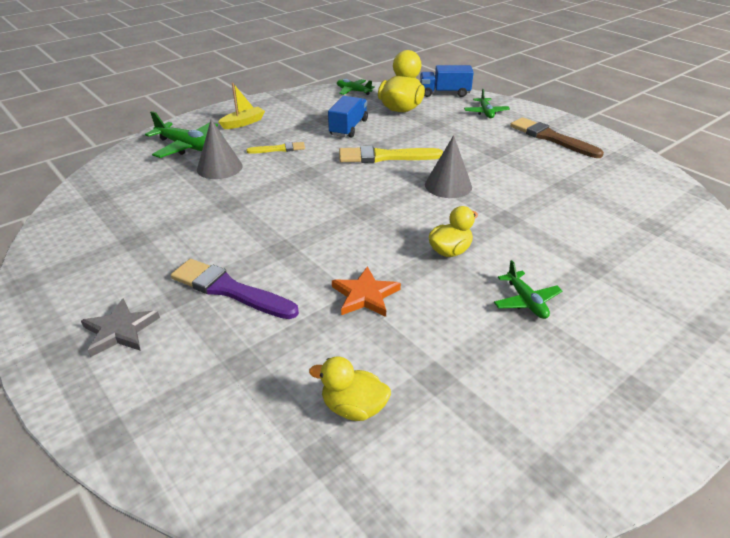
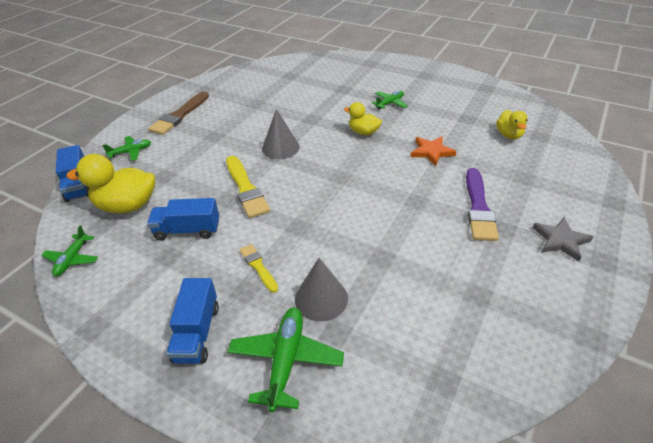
camera: 110 degrees left, 5 degrees up
yellow boat [218,83,265,129] -> blue truck [166,278,219,364]

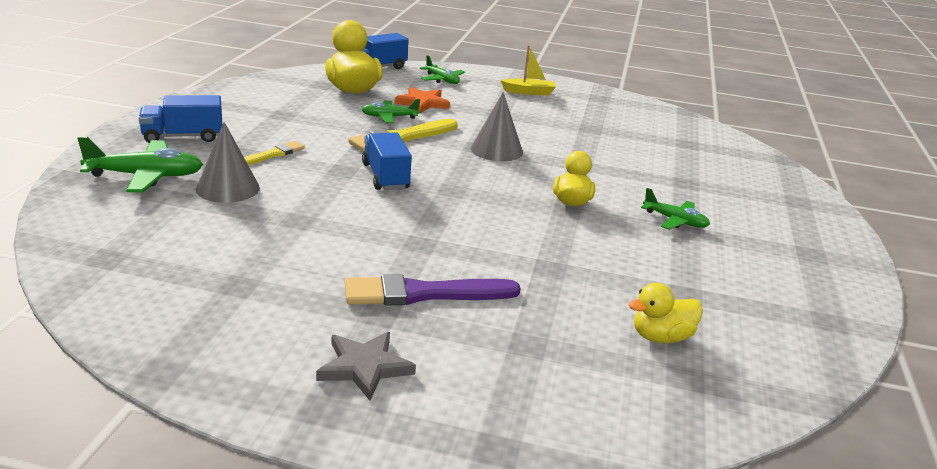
camera: 70 degrees right, 15 degrees down
green plane [41,225,98,276] -> green plane moved to [362,99,420,123]
blue truck [147,198,219,241] -> blue truck moved to [362,132,412,190]
brown brush [148,91,209,135] -> yellow boat [500,45,556,95]
orange star [410,136,457,166] -> orange star moved to [395,87,450,113]

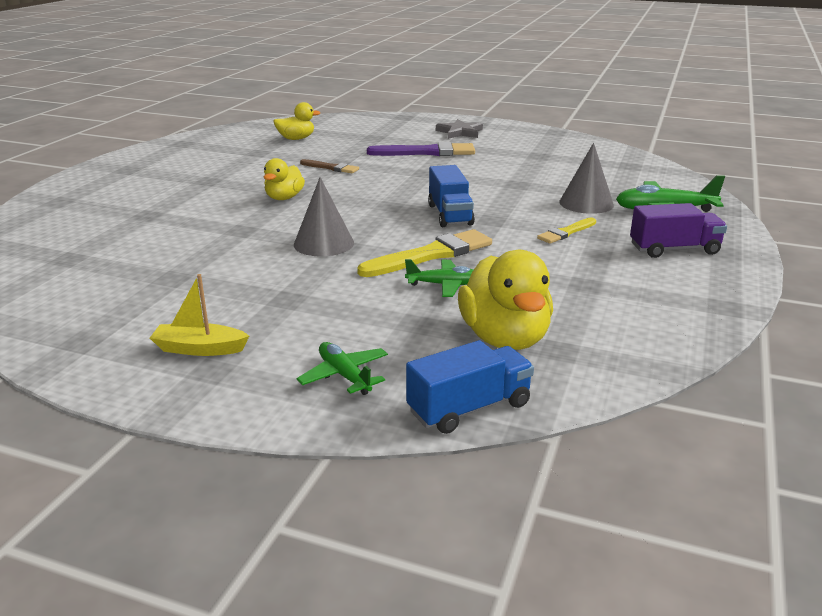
camera: 170 degrees left, 0 degrees up
blue truck [139,95,222,143] -> purple truck [630,203,727,258]
orange star [395,87,450,113] -> none
green plane [641,188,710,230] -> none
none -> brown brush [300,159,359,173]

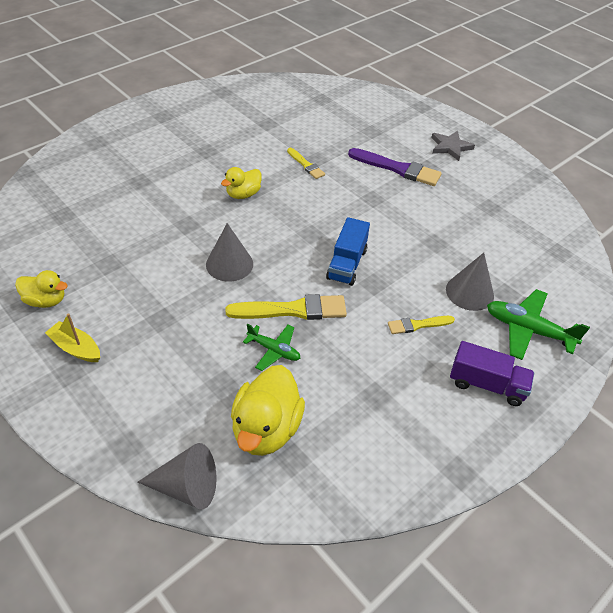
camera: 25 degrees right, 20 degrees up
yellow duck [273,102,321,140] -> yellow duck moved to [15,270,68,308]
green plane [297,342,388,395] -> none
brown brush [300,159,359,173] -> yellow brush [287,148,325,179]
blue truck [406,340,534,434] -> grey cone [138,443,217,509]

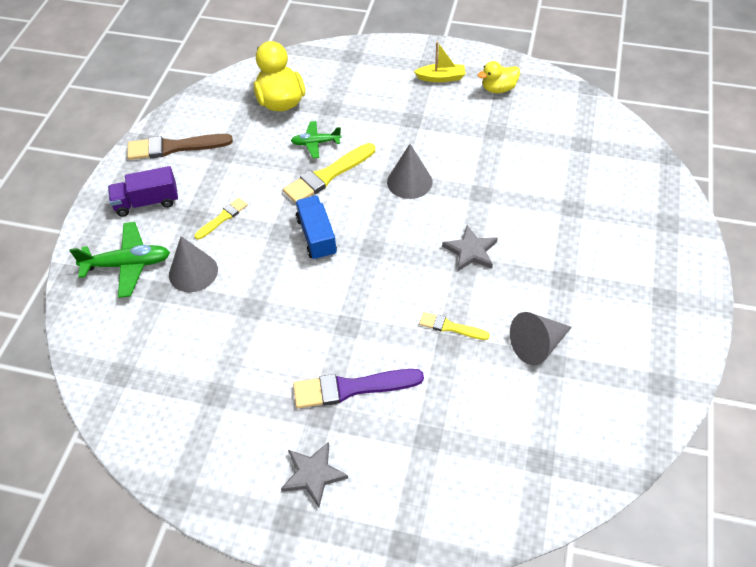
camera: 150 degrees right, 5 degrees up
grey cone [138,443,217,509] -> grey cone moved to [510,312,572,366]
yellow duck [221,167,262,199] -> grey star [442,225,498,272]
none -> brown brush [127,134,233,160]

